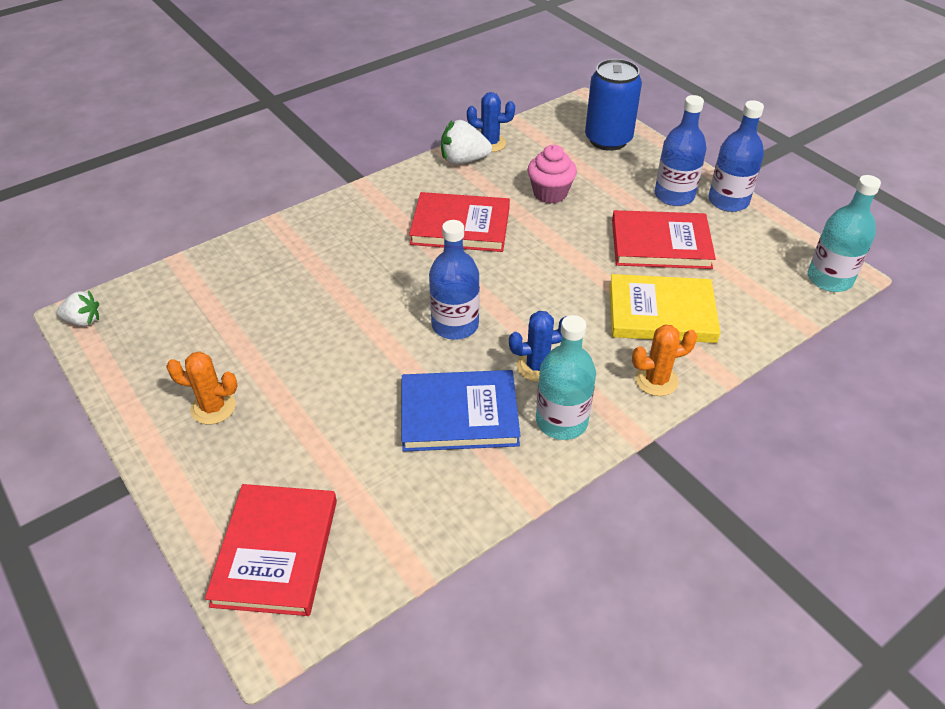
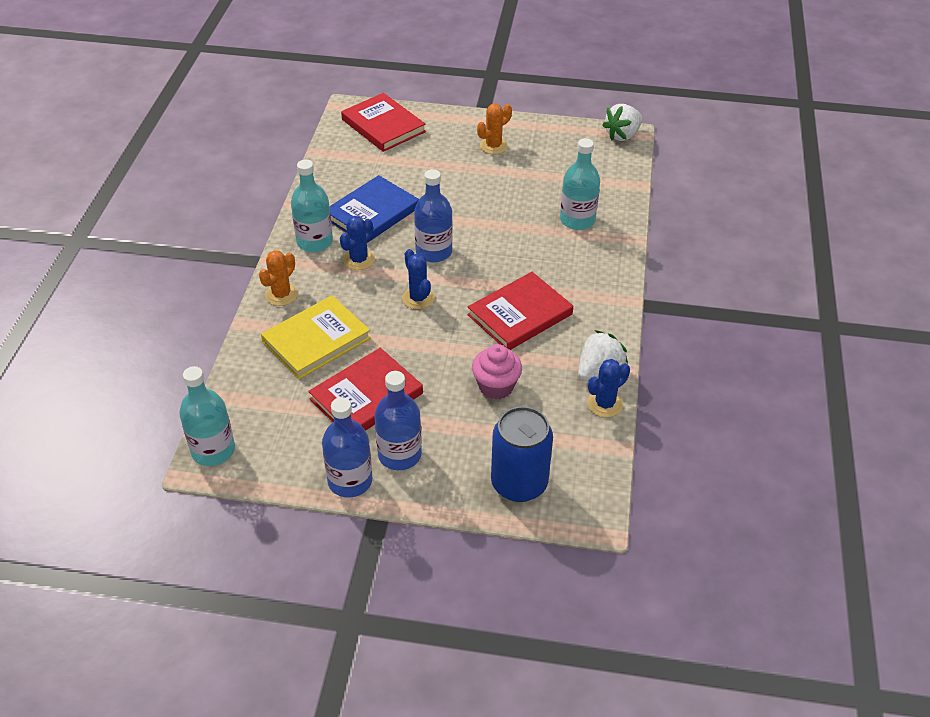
camera: 135 degrees right, 0 degrees up
white strawberry [56,291,99,326] -> white strawberry [602,104,642,141], size x1.52
none -> blue cactus [402,249,435,309]
none -> turquoise bottle [560,138,600,230]

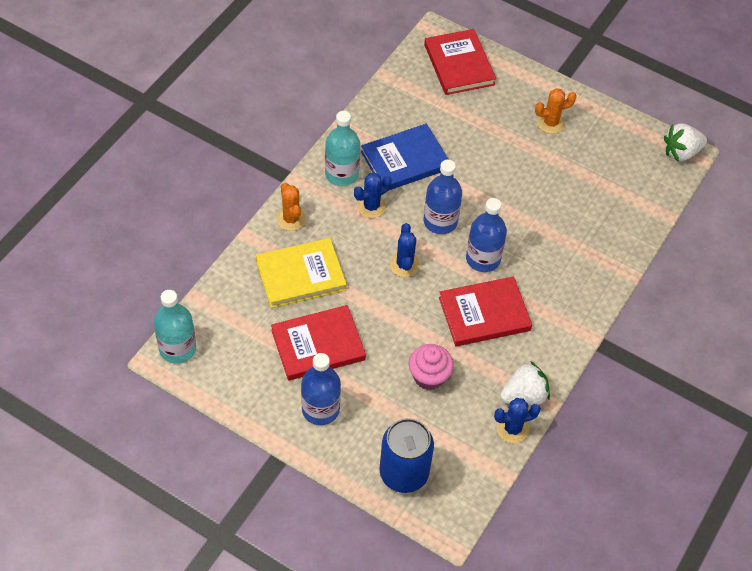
camera: 20 degrees right, 10 degrees up
orange cactus [259,250,298,306] -> orange cactus turned 75 degrees counterclockwise [276,182,306,231]
blue bottle [322,397,372,497] -> blue bottle moved to [466,198,507,272]
turquoise bottle [560,138,600,230] -> none

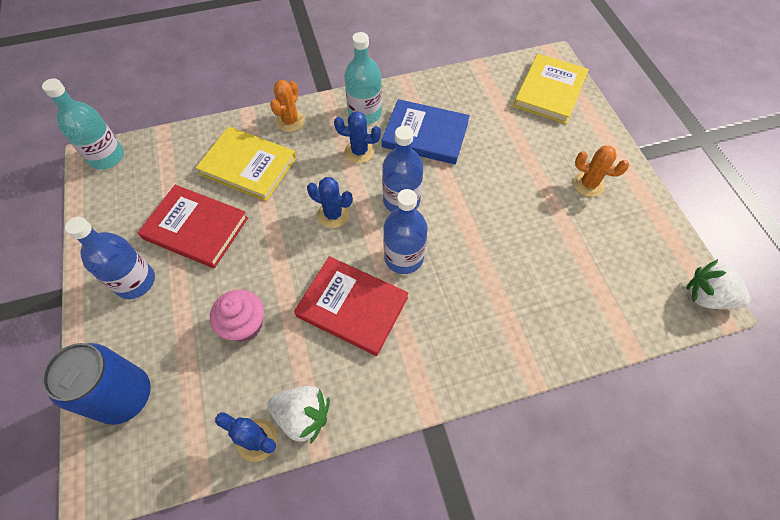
camera: 45 degrees right, 5 degrees up
blue cactus [390,223,420,277] -> blue cactus turned 75 degrees clockwise [307,177,353,228]
red book [424,29,496,95] -> yellow book [514,54,589,124]

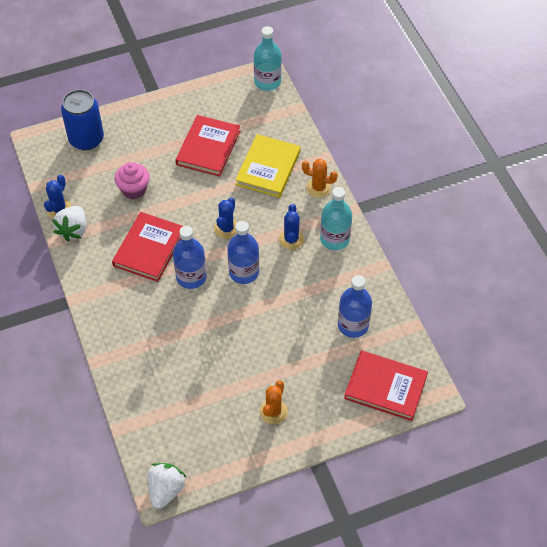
camera: 85 degrees right, 5 degrees down
blue bottle [65,216,155,299] -> blue bottle moved to [338,275,372,338]
blue book [382,99,470,164] -> none
yellow book [514,54,589,124] -> red book [344,350,428,421]

